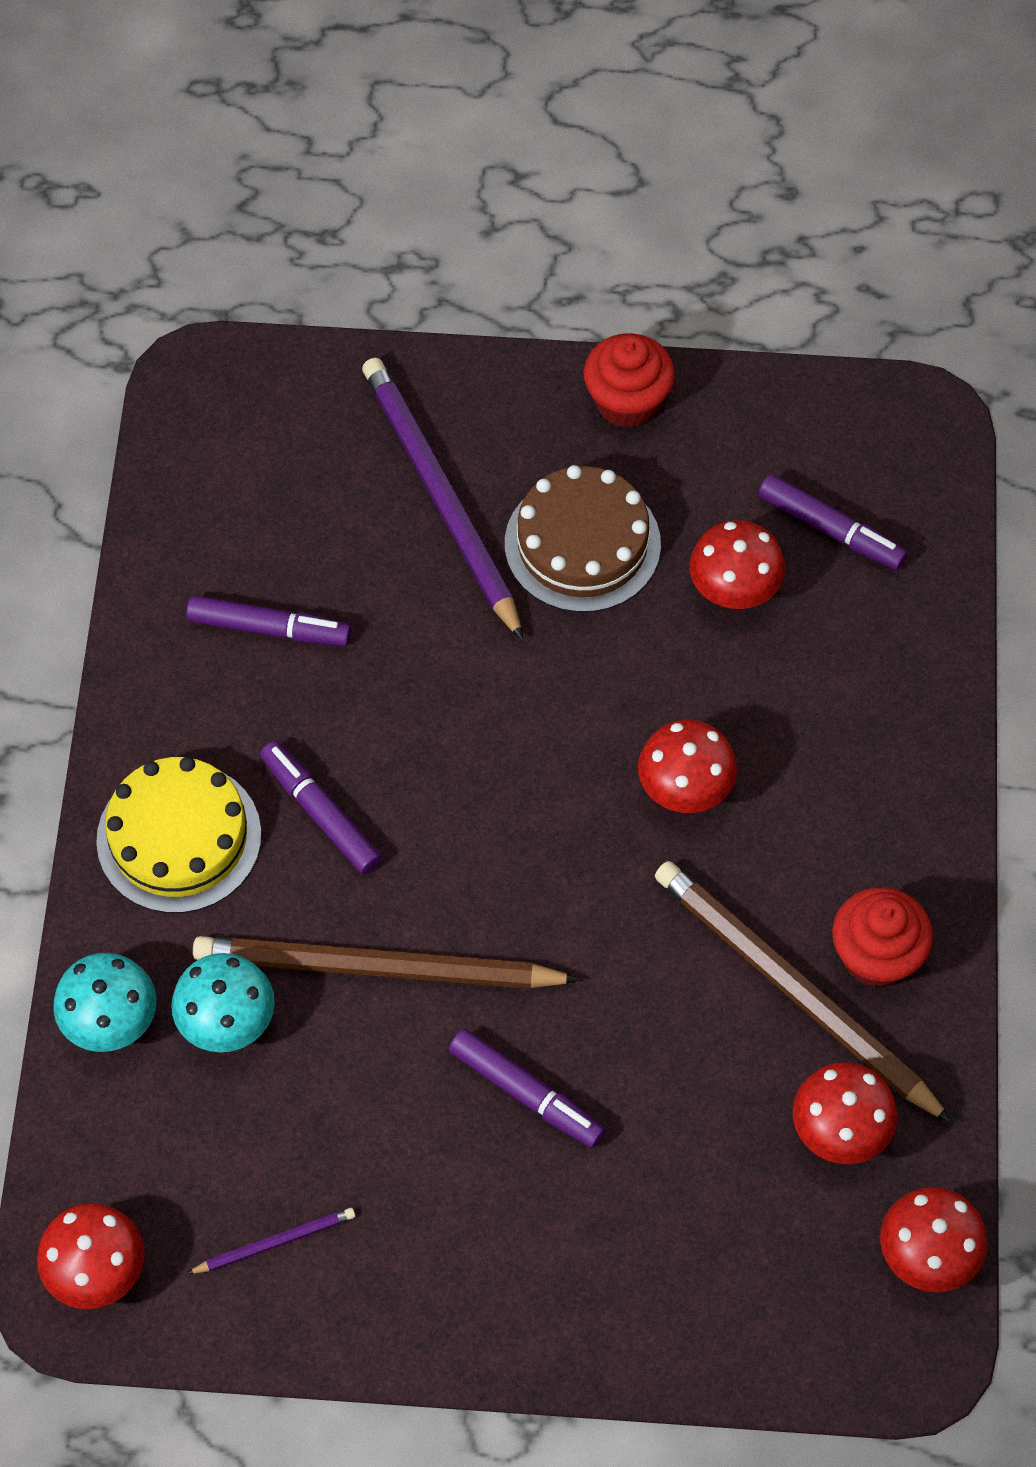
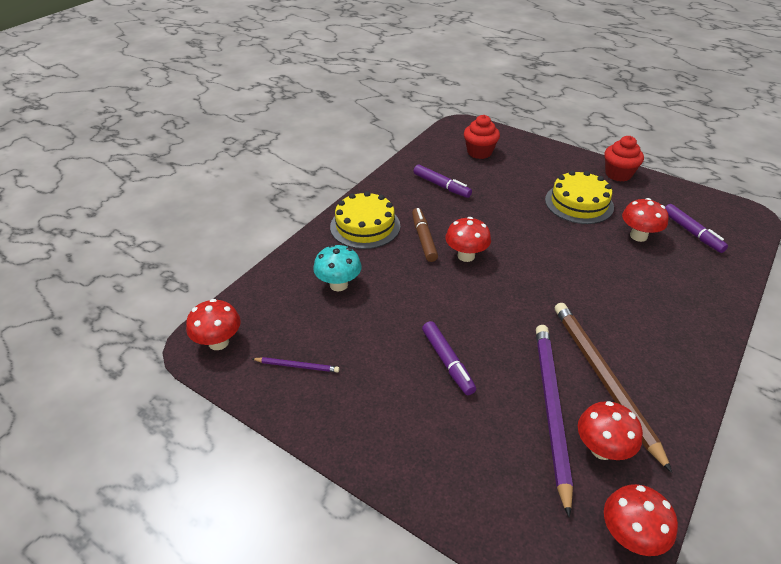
camera: 30 degrees right, 20 degrees down
turquoise mushroom [53,953,157,1052] -> none
brown pencil [193,936,581,989] -> none
purple marker [260,741,382,874] -> brown marker [412,208,438,262]
purple pencil [362,358,524,641] -> purple pencil moved to [536,325,573,518]
brown cake [505,465,661,613] -> yellow cake [545,171,614,224]
red mushroom [638,720,737,813] -> red mushroom moved to [445,217,491,262]
red cupcake [832,887,933,987] -> red cupcake moved to [464,115,500,159]

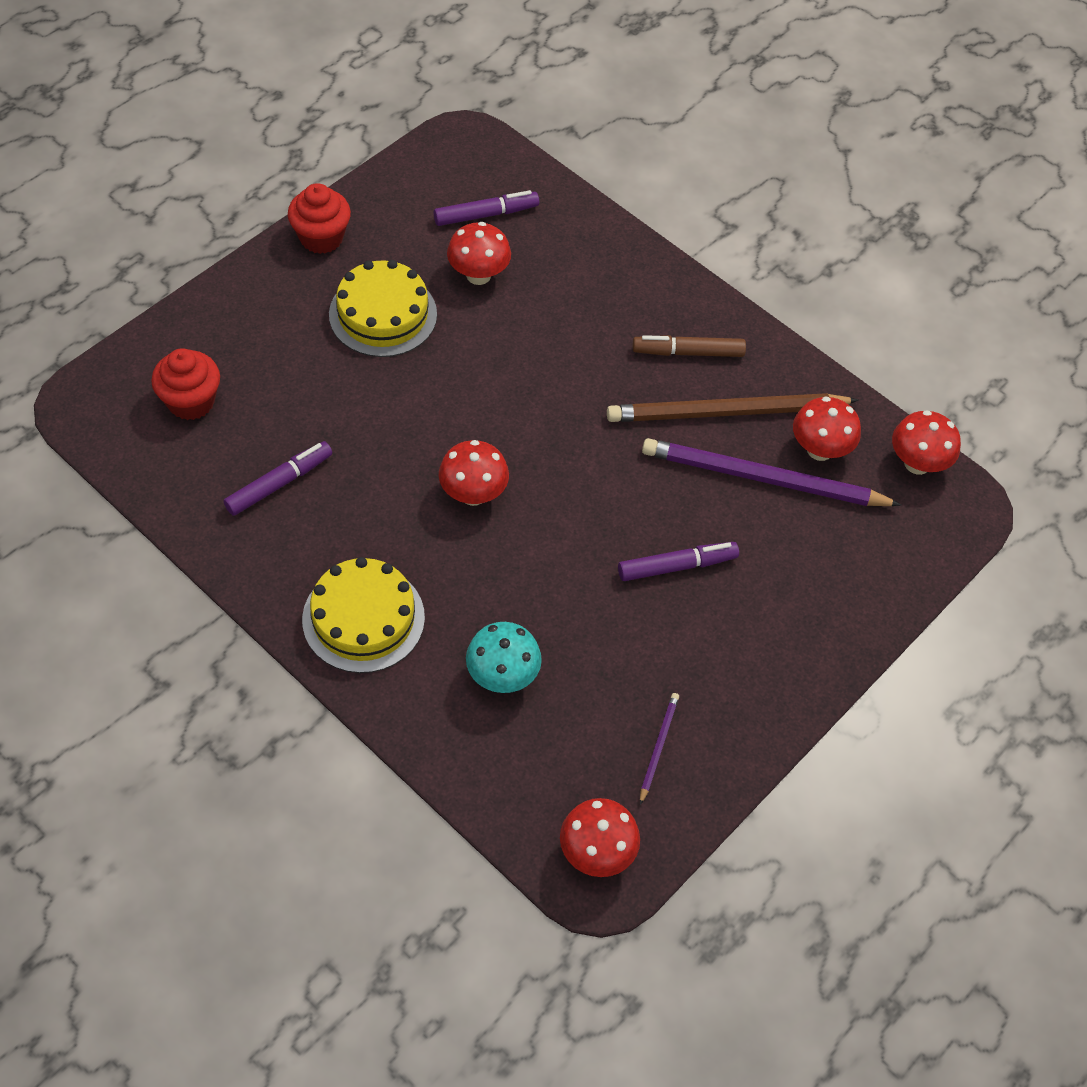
camera: 85 degrees left, 15 degrees up
brown marker [412,208,438,262] -> brown marker moved to [633,335,746,357]

